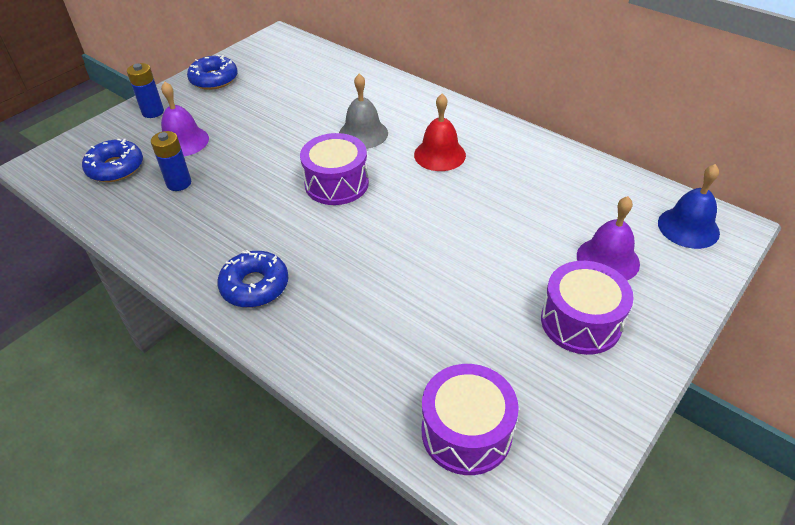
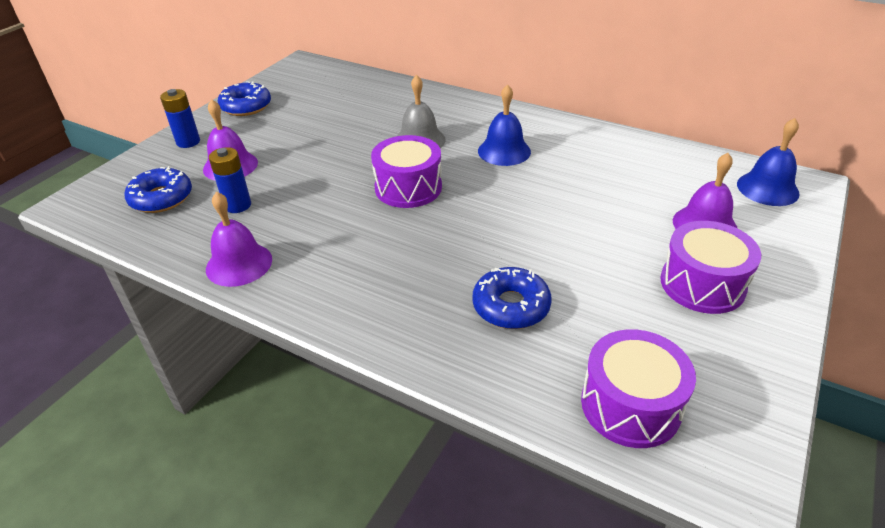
camera: 10 degrees left, 5 degrees down
blue donut [217,250,289,308] -> blue donut moved to [472,267,552,329]
red bell [414,94,466,171] -> blue bell [478,84,531,166]
none -> purple bell [206,192,272,287]

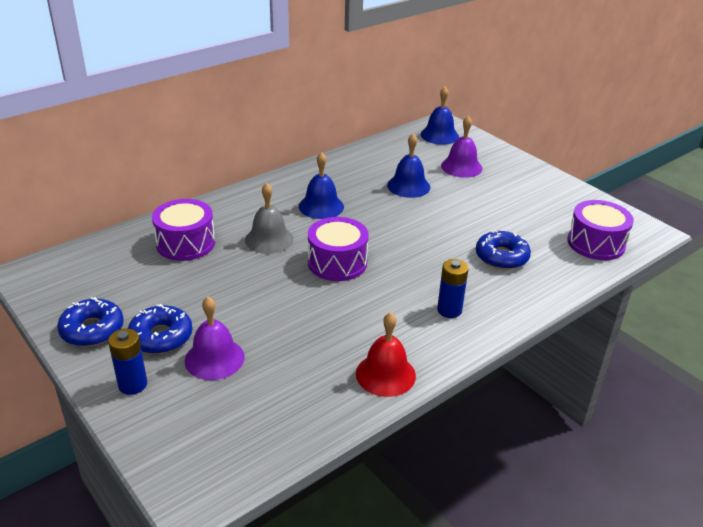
camera: 70 degrees left, 5 degrees down
blue donut [124,166,192,213] -> blue donut moved to [128,304,192,354]
purple bell [206,192,272,287] -> red bell [356,312,416,397]
blue battery [209,147,251,213] -> blue battery moved to [437,259,469,318]
purple drum [660,221,761,314] -> purple drum moved to [152,199,215,261]
none -> blue bell [387,133,430,198]

